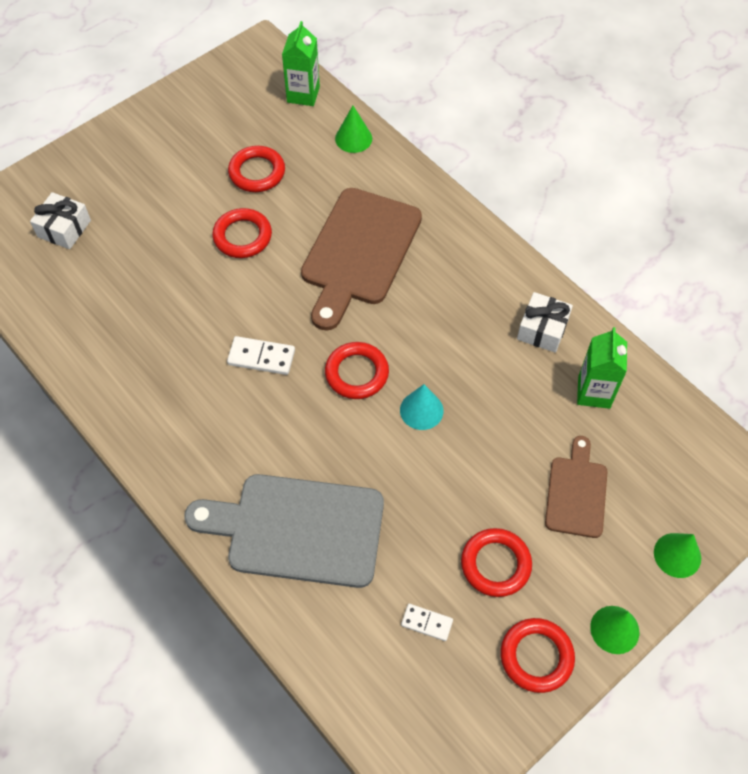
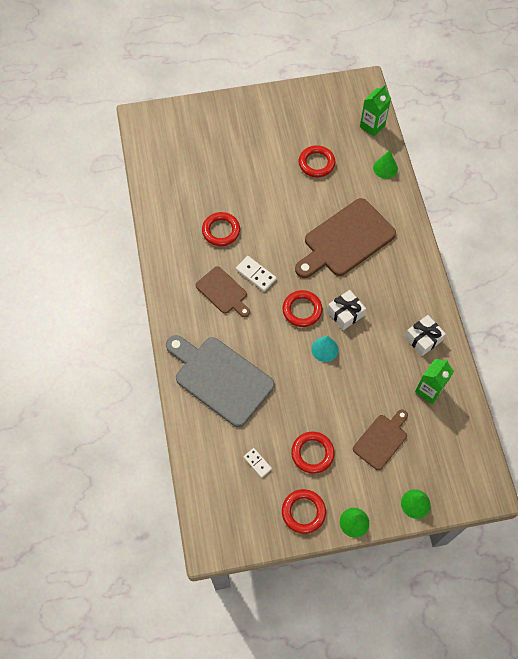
camera: 30 degrees right, 5 degrees up
white gift [30,192,91,249] -> white gift moved to [327,290,366,330]
red ring [212,208,272,258] -> red ring moved to [202,212,240,246]
none -> brown cutting board [196,266,250,317]

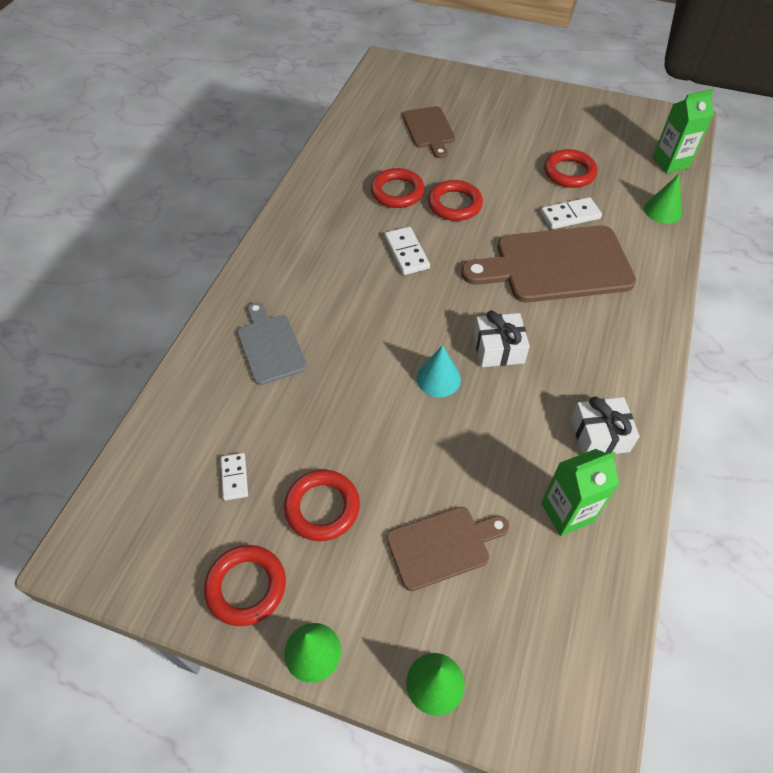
camera: 30 degrees right, 10 degrees down
grey cutting board [166,335,274,427] -> grey cutting board [237,302,307,385], size x0.56
brown cutting board [196,266,250,317] -> brown cutting board moved to [403,106,455,158]
red ring [282,290,323,327] -> red ring moved to [428,180,483,221]
none -> white domino [541,197,602,229]

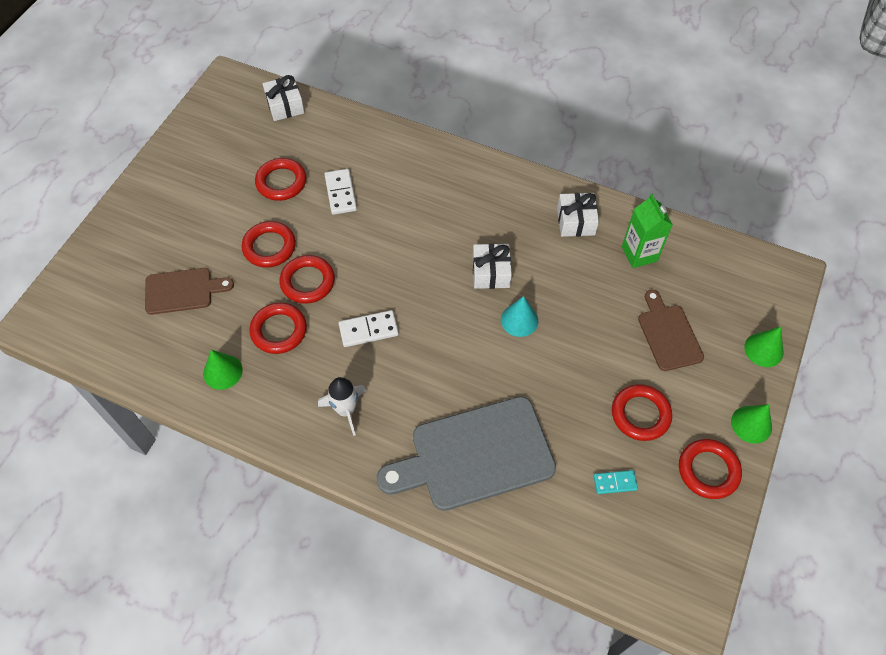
camera: 85 degrees left, 5 degrees up
white domino [221,453,248,501] -> turquoise domino [593,470,638,494]
grey cutting board [237,302,307,385] -> grey cutting board [376,396,556,511], size x1.79
brown cutting board [461,225,636,302] -> none
green cone [644,173,682,224] -> green cone moved to [203,350,243,390]
green carton [652,89,714,174] -> white gift [263,75,305,121]
none -> red ring [242,221,296,268]
none -> white rocket [318,377,366,436]

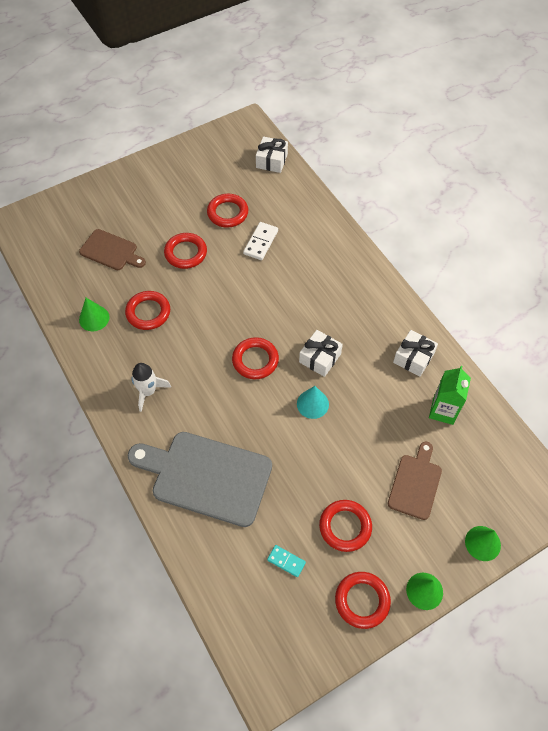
camera: 35 degrees right, 0 degrees up
red ring [279,255,335,304] -> red ring moved to [232,337,279,379]
white domino [338,310,399,347] -> none

